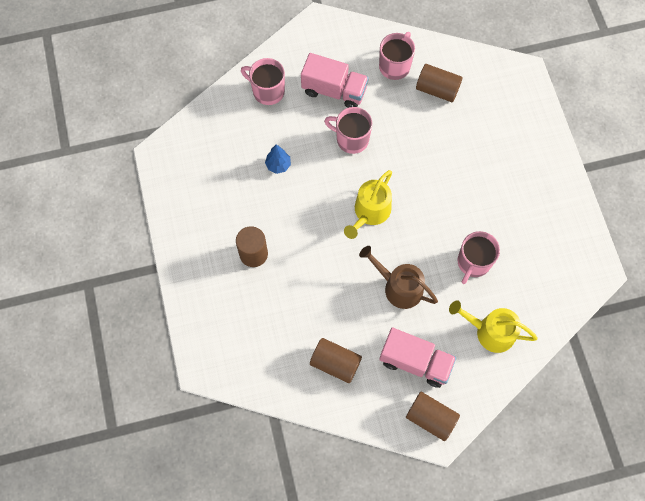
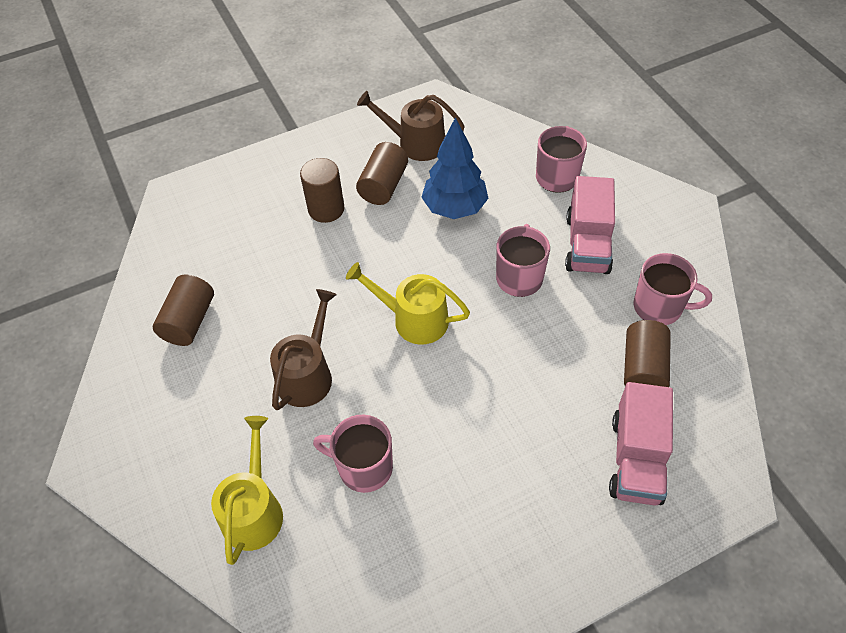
camera: 80 degrees right, 15 degrees down
blue tree [265,145,291,174] -> blue tree [421,117,489,219], size x1.89
pink truck [379,328,456,388] -> pink truck moved to [609,382,673,506]
brown cylinder [406,392,460,441] -> brown cylinder moved to [356,142,408,205]
none -> brown watering can [357,91,465,161]

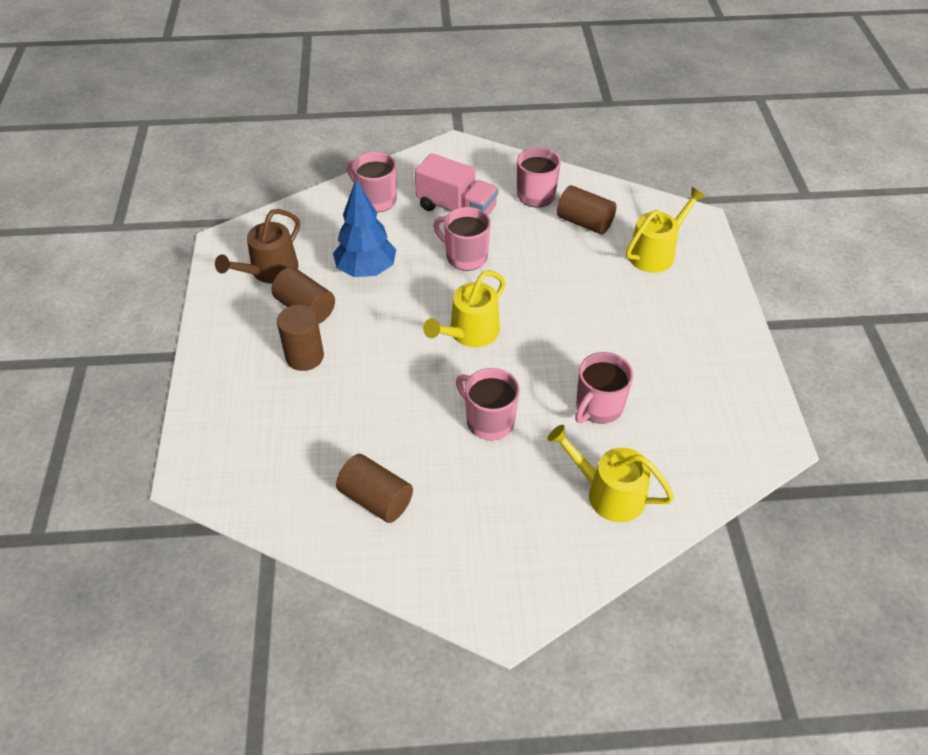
camera: 70 degrees left, 5 degrees down
brown watering can [270,289,337,410] -> pink mug [456,368,520,441]
pink truck [609,382,673,506] -> yellow watering can [626,187,706,273]

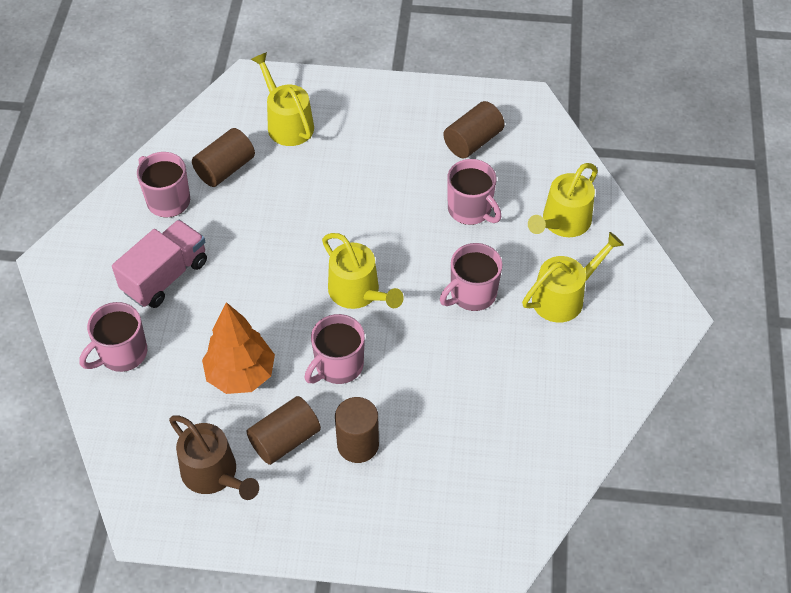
camera: 80 degrees left, 5 degrees up
blue tree [333,180,396,277] -> orange tree [202,302,275,394]
brown cylinder [336,454,413,523] -> brown cylinder moved to [443,101,504,158]
pink mug [433,207,491,271] -> pink mug moved to [304,314,365,384]
none -> yellow watering can [522,232,624,323]

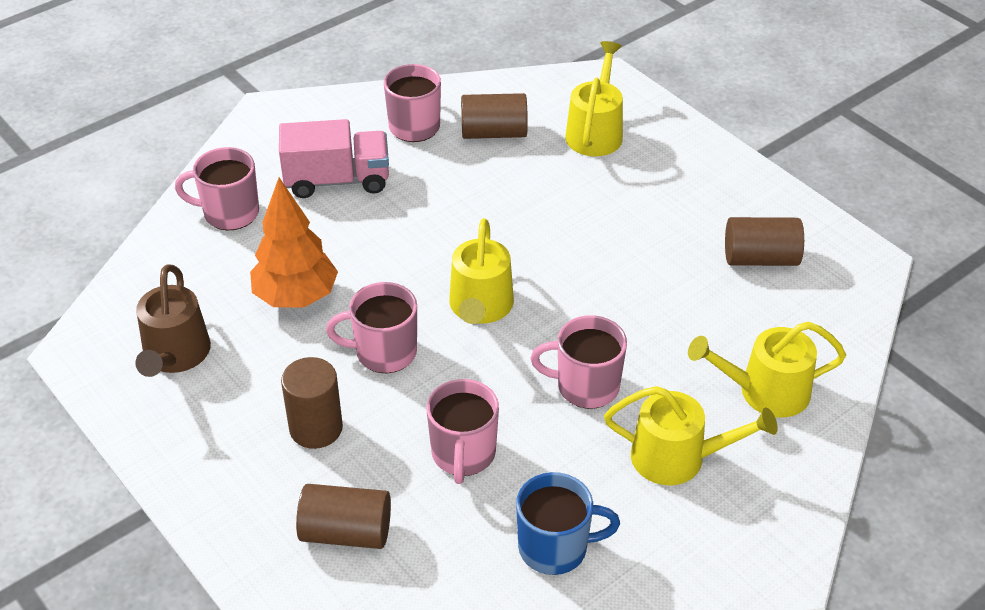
camera: 45 degrees right, 10 degrees down
brown cylinder [247,396,321,465] -> brown cylinder moved to [296,484,391,549]
pink mug [447,159,501,225] -> pink mug moved to [426,379,499,484]
none -> blue mug [516,472,620,575]

